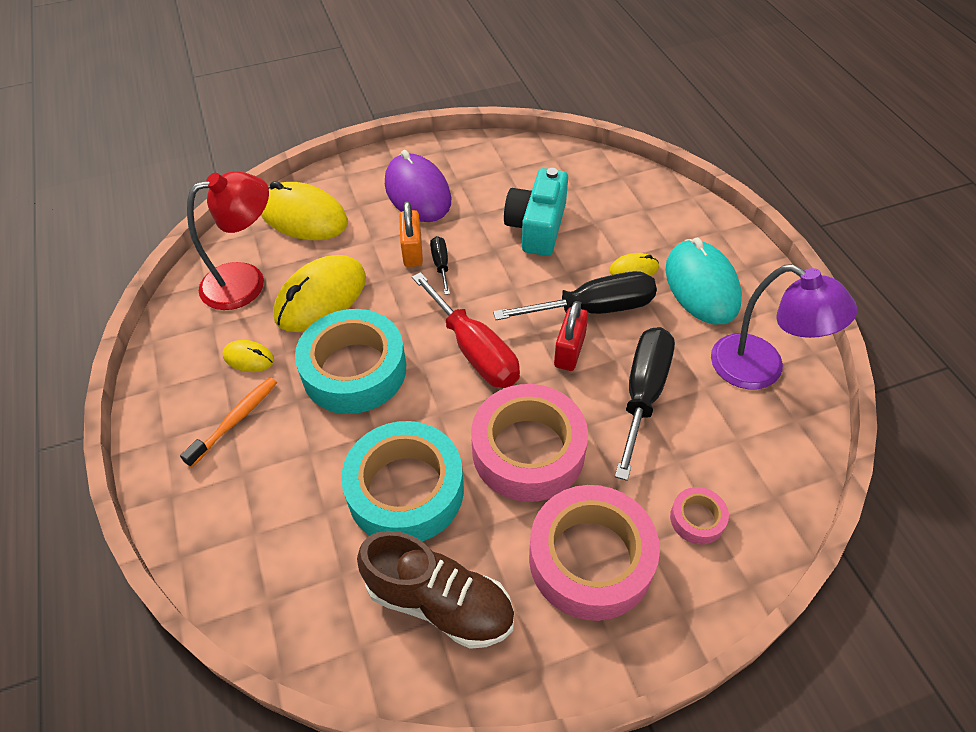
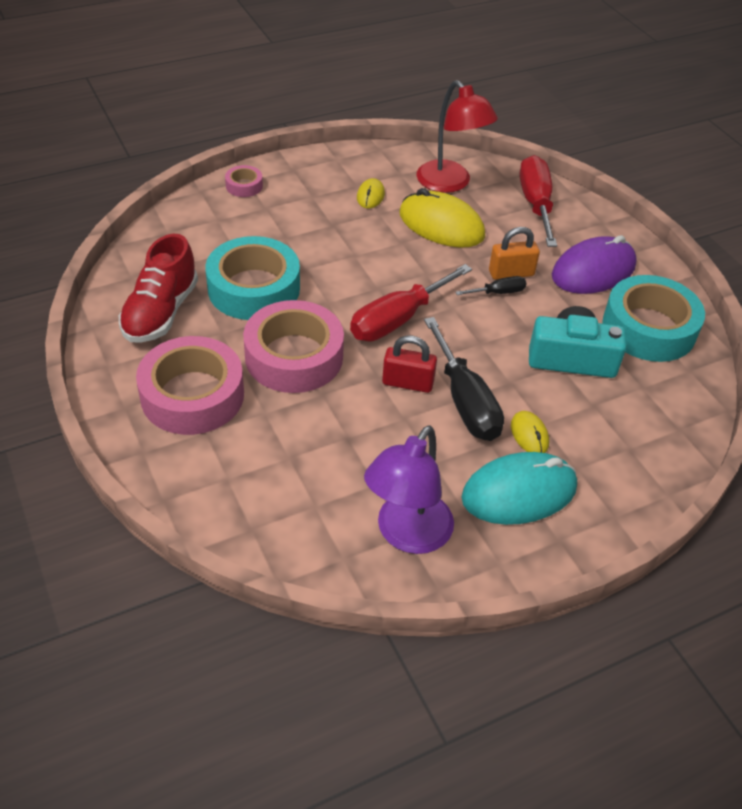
camera: 80 degrees right, 5 degrees down
orange toothbrush [180,377,277,467] -> none
yellow mouse [261,181,348,240] -> red screwdriver [519,155,557,247]
turquoise tape [295,309,406,414] -> turquoise tape moved to [602,275,705,362]
brown shoe [357,531,514,649] -> red shoe [119,234,198,343]
black screwdriver [615,327,675,481] -> none
pink tape [670,487,729,545] -> pink tape moved to [225,165,263,197]

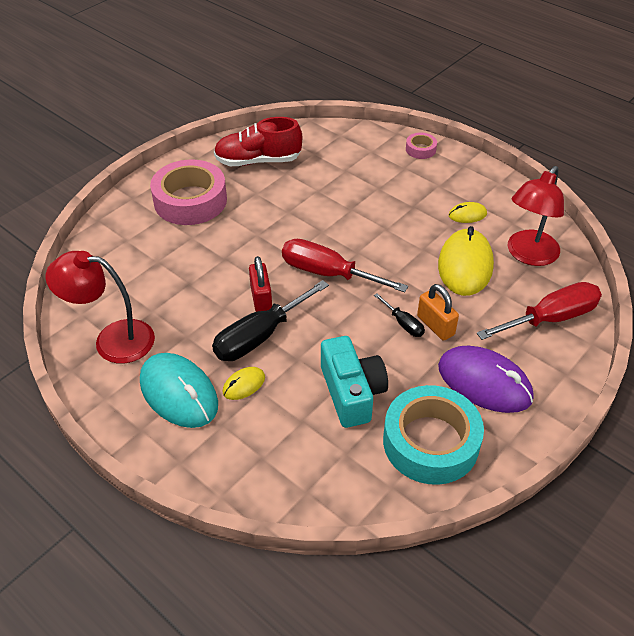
camera: 70 degrees right, 0 degrees up
turquoise tape [205,236,300,320] -> none
pink tape [243,300,344,393] -> none
purple lamp [364,425,454,554] -> red lamp [46,251,155,364]

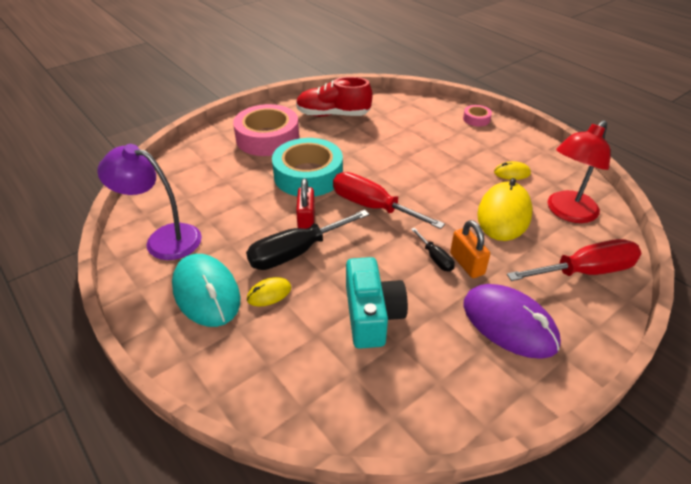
camera: 10 degrees right, 5 degrees down
red lamp [46,251,155,364] -> purple lamp [97,144,202,260]
turquoise tape [383,385,484,485] -> turquoise tape moved to [272,138,343,197]

